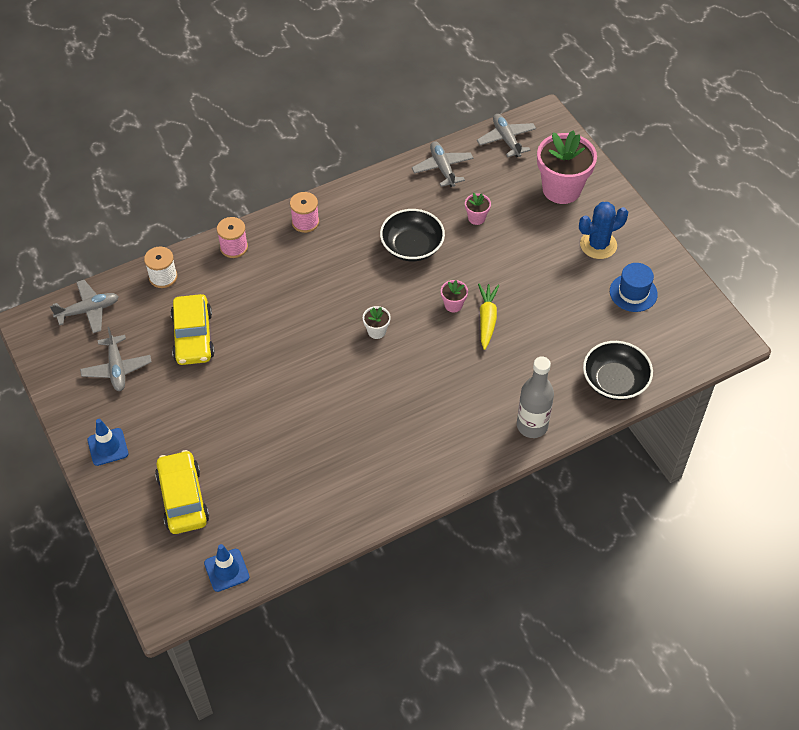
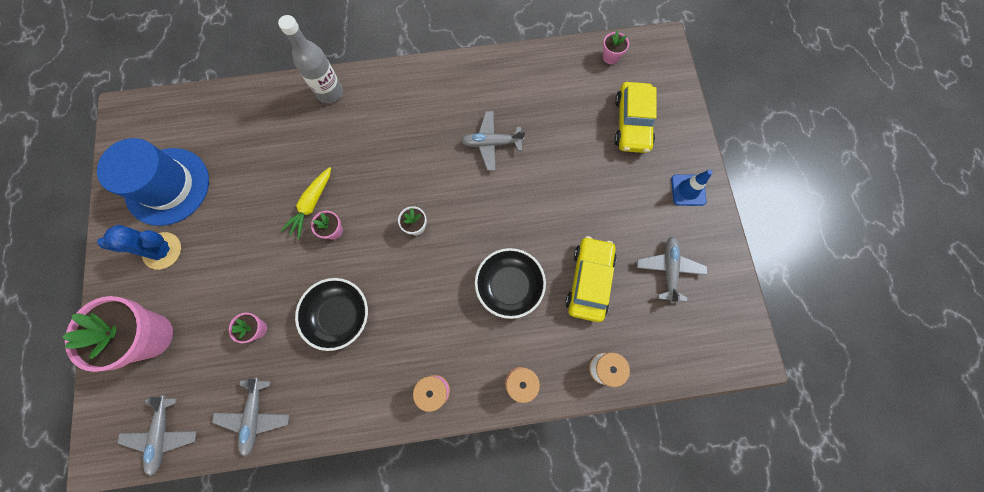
camera: 160 degrees left, 20 degrees up
grey plane [50,280,119,333] -> grey plane moved to [461,111,525,171]
blue traffic cone [204,544,249,592] -> pink flower pot [603,31,629,64]
black bowl [583,341,653,400] -> black bowl moved to [475,248,546,319]
blue hat [610,263,658,312] -> blue hat [97,138,209,226], size x1.77

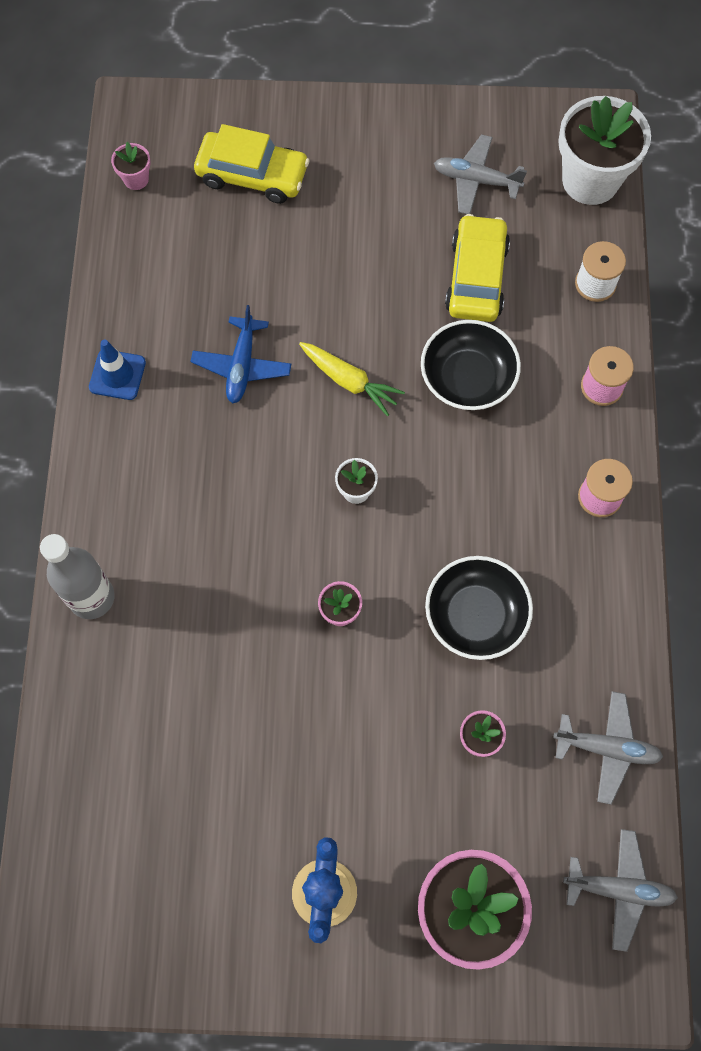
camera: 80 degrees left, 5 degrees down
blue hat [97,138,209,226] -> none
yellow carrot [281,167,331,239] -> yellow carrot moved to [299,342,405,416]
grey plane [461,111,525,171] -> blue plane [190,305,291,403]
yellow car [565,236,617,322] -> yellow car turned 75 degrees clockwise [445,214,510,322]
blue traffic cone [671,170,713,206] -> blue traffic cone moved to [89,340,146,400]
none -> white flower pot [558,96,651,205]

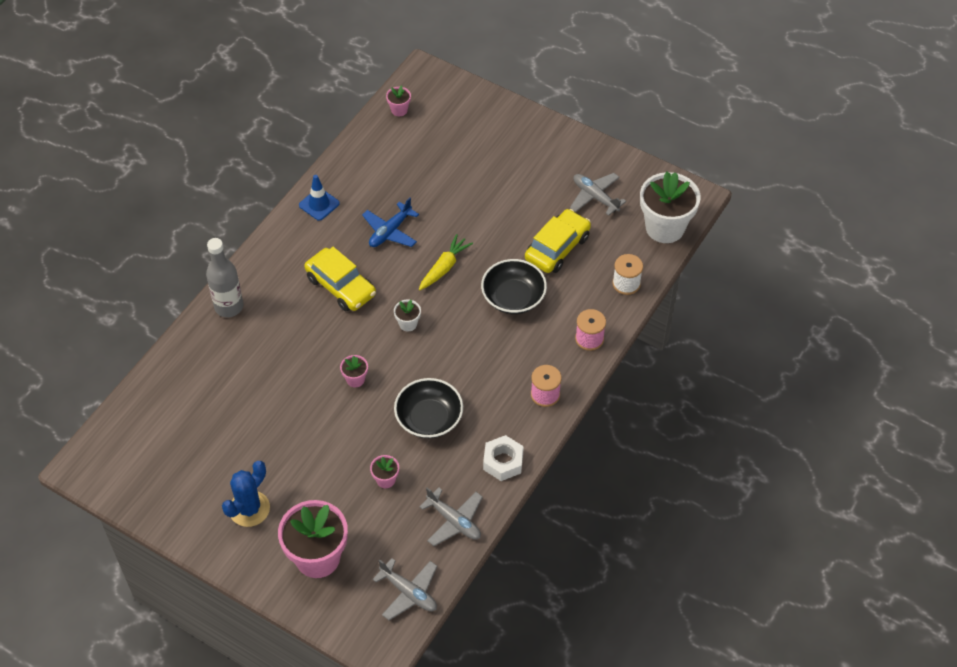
camera: 30 degrees right, 15 degrees down
yellow car [194,124,309,204] -> yellow car moved to [304,247,376,311]
yellow carrot [299,342,405,416] -> yellow carrot turned 120 degrees counterclockwise [419,234,473,290]
none -> white nut [483,435,524,481]

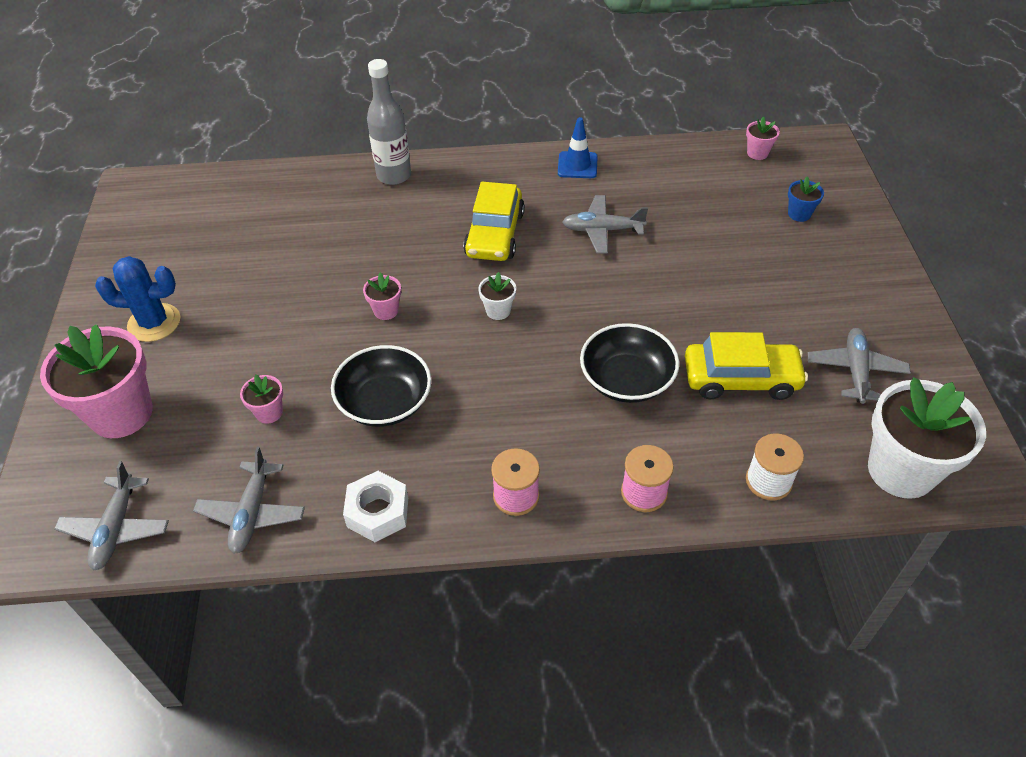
camera: 55 degrees right, 5 degrees down
blue plane [362,198,419,247] -> grey plane [562,195,648,254]
yellow carrot [419,234,473,290] -> none
none -> blue flower pot [788,176,824,222]

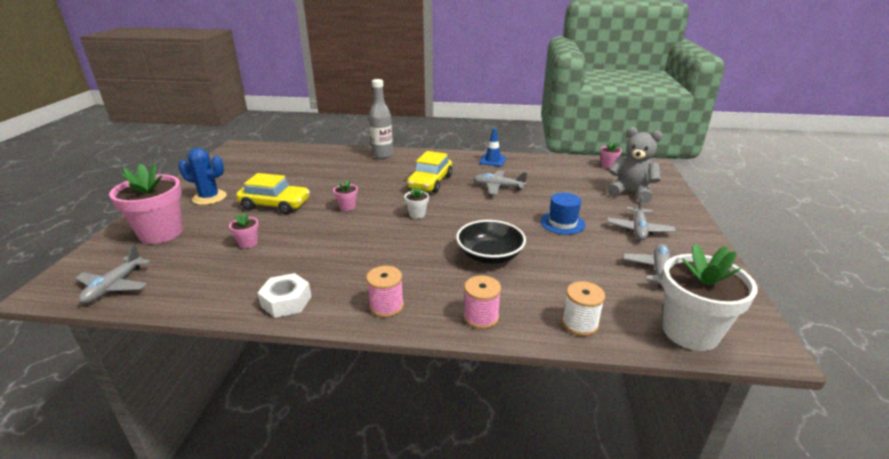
camera: 10 degrees right, 20 degrees down
grey plane [193,447,305,554] -> grey plane moved to [607,196,675,240]
black bowl [331,345,431,427] -> none
yellow car [685,332,808,400] -> yellow car moved to [236,173,310,214]
blue flower pot [788,176,824,222] -> grey teddy bear [607,127,663,203]
none -> blue hat [540,193,586,235]

